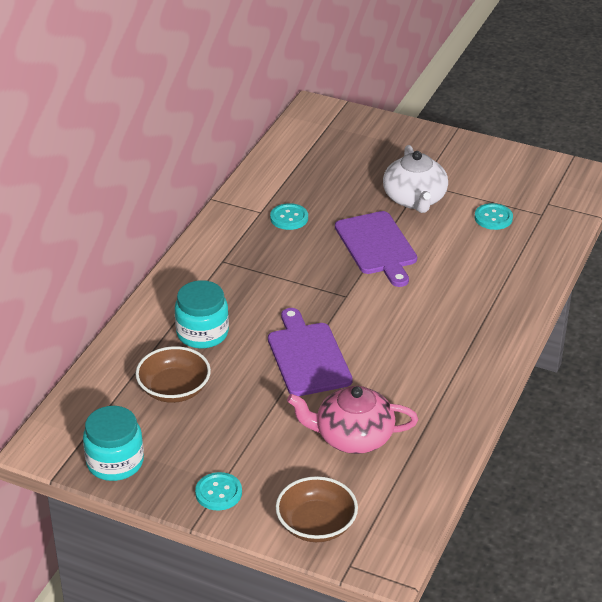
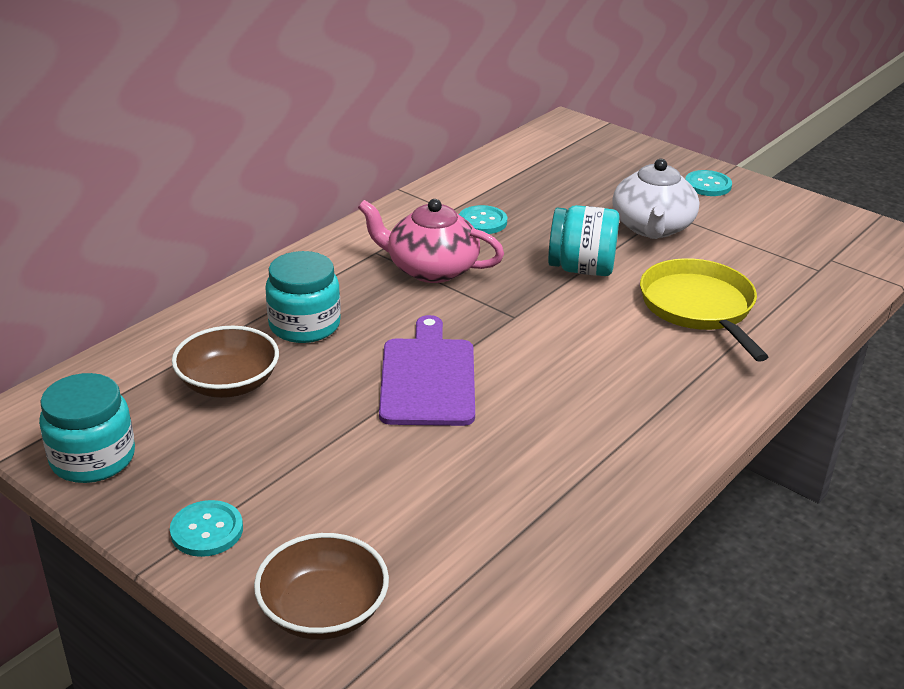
camera: 15 degrees right, 5 degrees down
pink teapot [287,386,418,454] -> pink teapot moved to [358,199,504,283]
purple cutting board [335,211,417,287] -> turquoise jar [548,205,620,276]
turquoise button [475,203,513,230] -> turquoise button moved to [685,170,732,196]
none -> yellow pan [640,258,768,362]

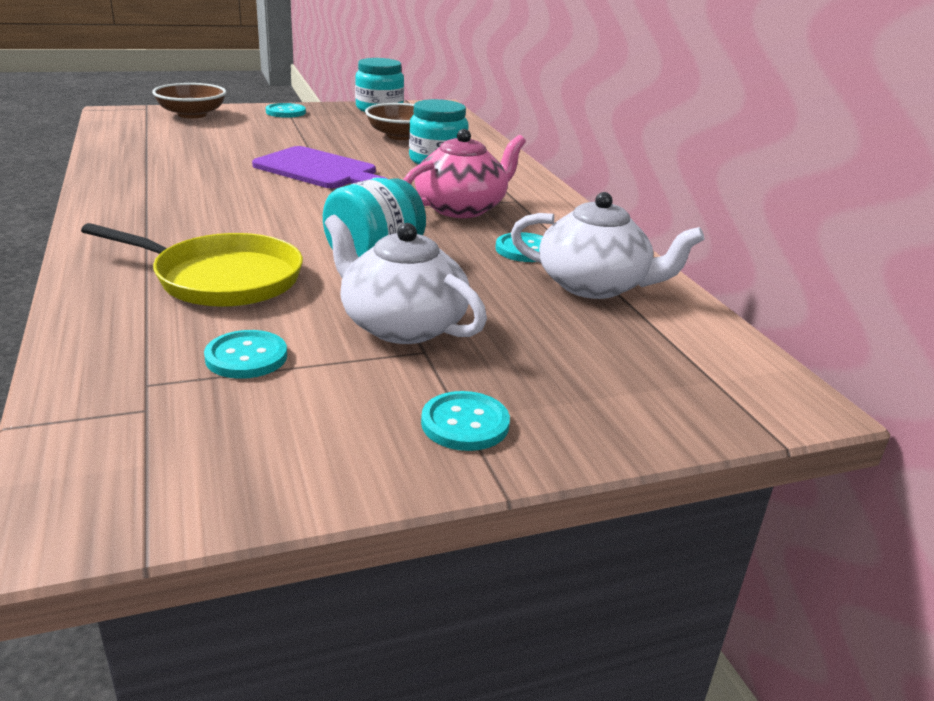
camera: 120 degrees right, 5 degrees down
none -> turquoise button [204,330,287,379]
none -> white teapot [511,192,705,299]

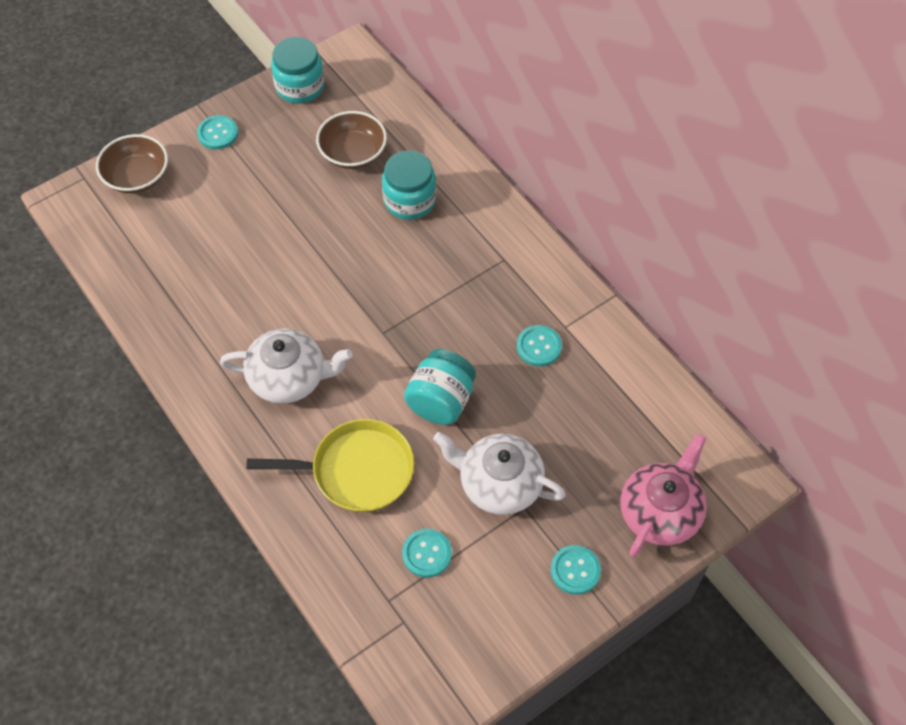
camera: 15 degrees left, 30 degrees up
purple cutting board [252,146,387,188] -> none
pink teapot [403,129,526,218] -> pink teapot moved to [620,434,707,557]
white teapot [511,192,705,299] -> white teapot moved to [220,328,353,404]

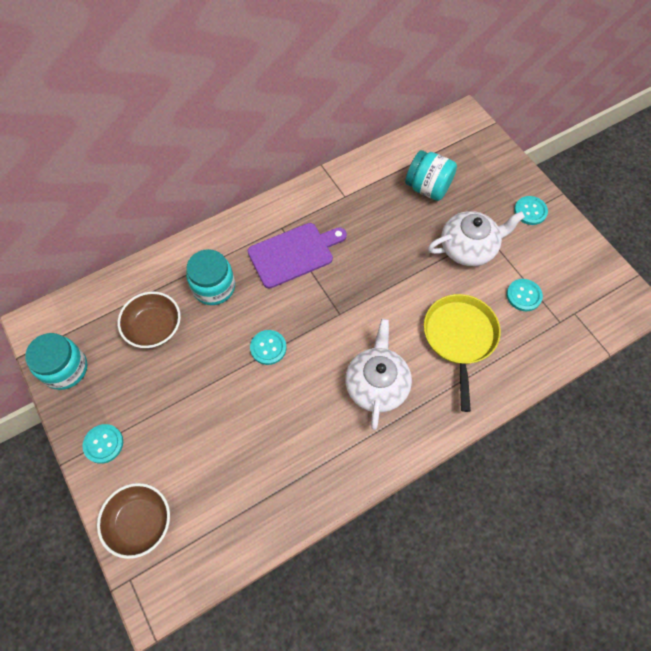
camera: 85 degrees left, 5 degrees up
turquoise jar [404,349,476,425] -> turquoise jar moved to [405,150,457,201]
white teapot [433,432,566,515] -> white teapot turned 135 degrees counterclockwise [428,211,525,266]
turquoise button [517,325,562,366] -> turquoise button moved to [250,330,287,365]
pink teapot [620,434,707,557] -> none
none -> purple cutting board [248,223,347,289]

